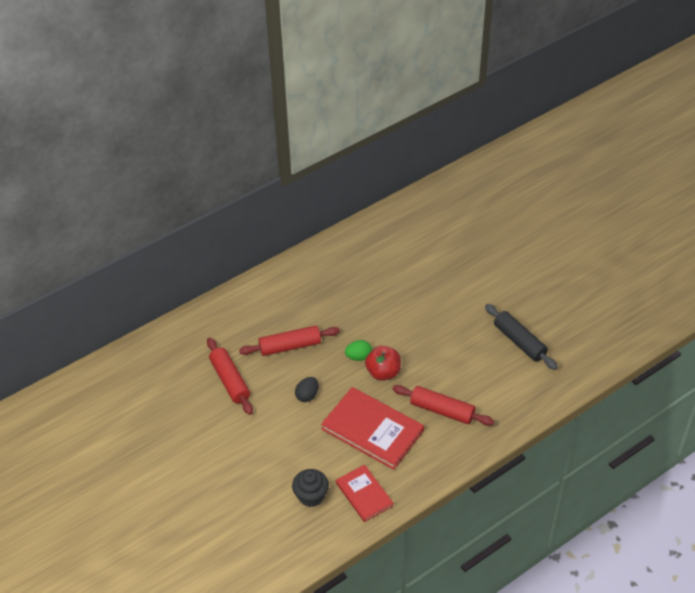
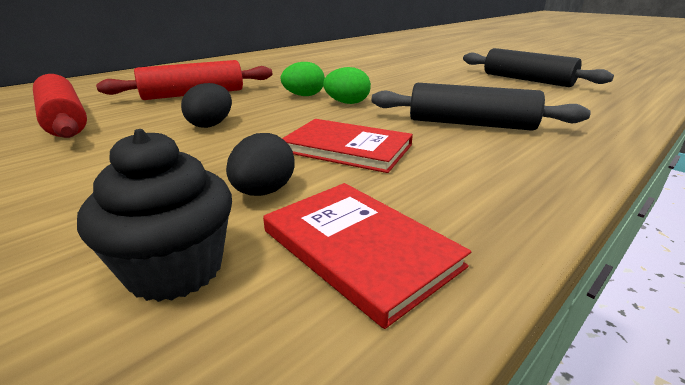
camera: 10 degrees left, 20 degrees down
red book [321,387,424,470] -> red book [282,119,413,173], size x0.59
red apple [365,346,401,381] -> green egg [323,67,371,104]
red rolling pin [393,385,494,426] -> black rolling pin [372,83,591,131]
none -> black egg [226,133,295,196]

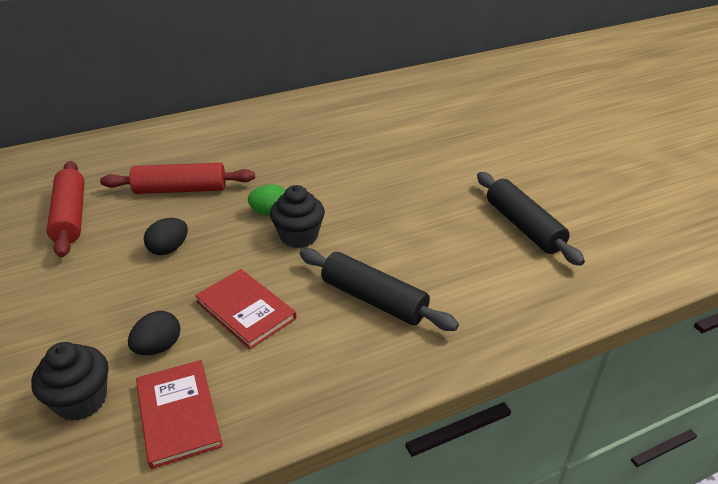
camera: 20 degrees right, 10 degrees up
green egg [323,67,371,104] -> black cupcake [270,185,325,248]

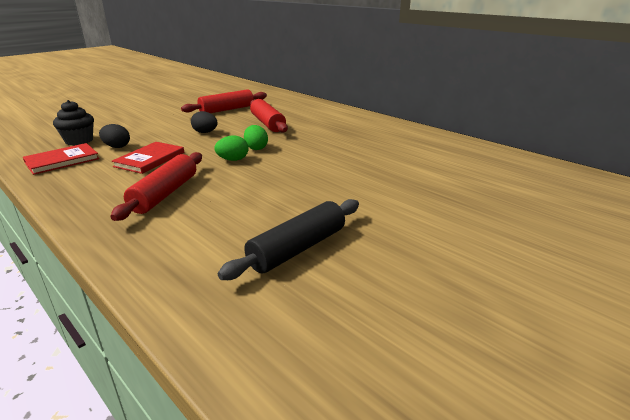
camera: 70 degrees right, 10 degrees down
black cupcake [270,185,325,248] -> green egg [214,135,248,161]
black rolling pin [299,248,459,331] -> red rolling pin [110,152,202,221]

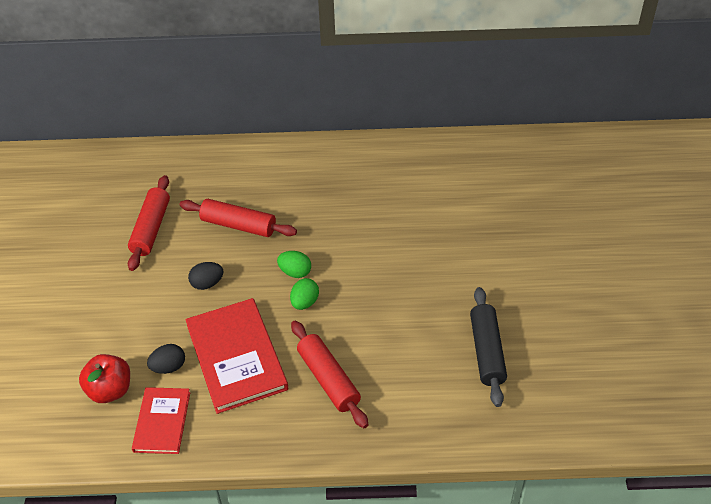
camera: 45 degrees left, 20 degrees up
black cupcake [53,100,94,146] -> red apple [79,354,130,403]
red book [112,142,184,174] -> red book [185,298,288,414], size x1.68

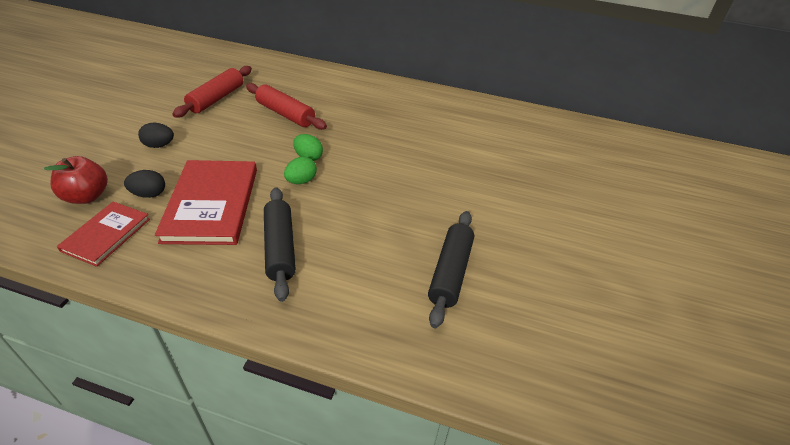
camera: 15 degrees right, 5 degrees down
black egg [188,262,223,290] -> black egg moved to [138,123,174,148]
red rolling pin [291,321,368,428] -> black rolling pin [264,187,296,302]

